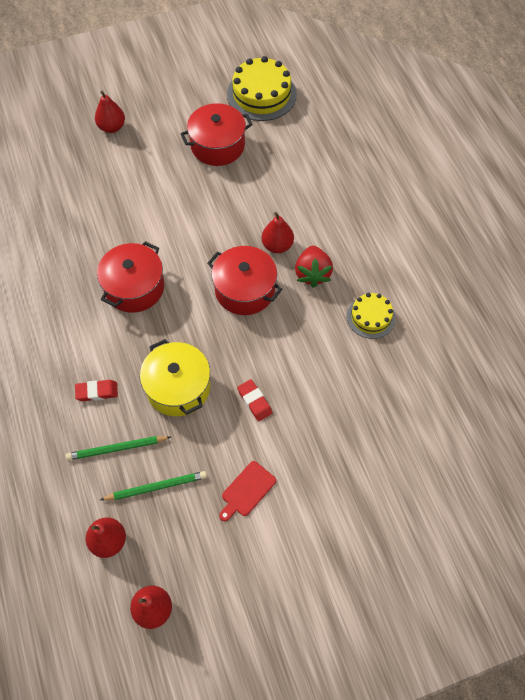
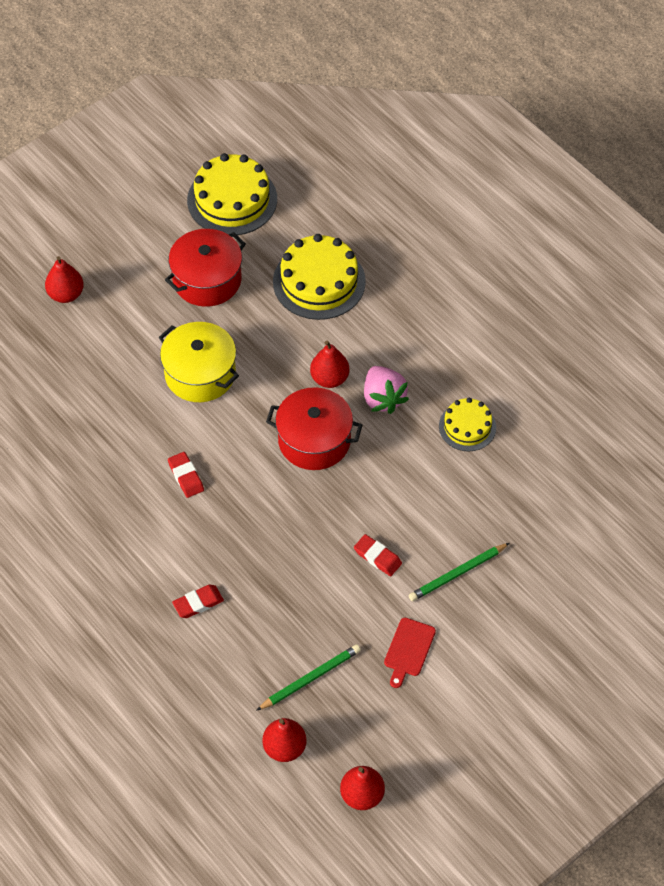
camera: 20 degrees left, 5 degrees down
green pencil [66,436,171,461] -> green pencil moved to [409,543,510,601]
red pot [97,241,164,313] -> red eraser [168,452,204,498]
yellow pot [140,339,210,416] -> yellow pot moved to [158,322,239,402]
red strawberry [295,246,333,288] -> pink strawberry [364,366,409,414]
none -> yellow cake [273,234,366,320]

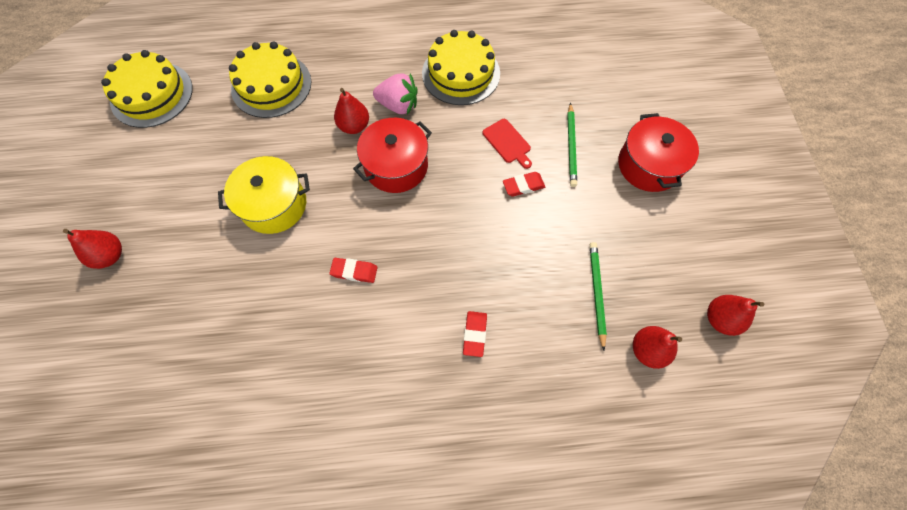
camera: 55 degrees left, 10 degrees up
red pot [165,229,246,307] -> red pot moved to [618,113,699,192]
red cutting board [384,618,436,688] -> red cutting board moved to [483,119,532,169]
yellow cake [439,398,496,451] -> yellow cake [422,30,500,105], size x1.69

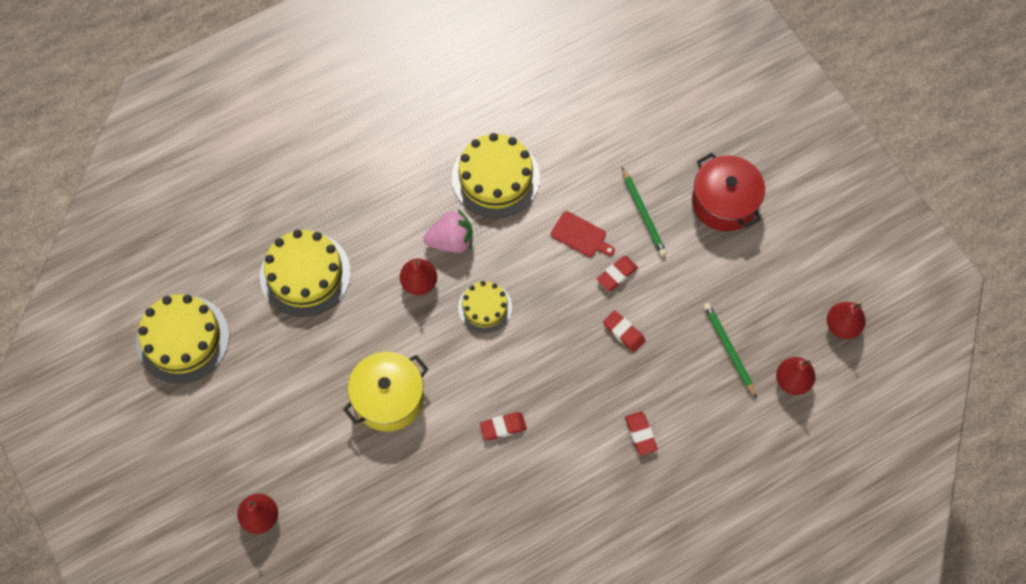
camera: 25 degrees left, 0 degrees up
red pot [353,118,432,193] -> yellow cake [458,281,512,333]
none -> red eraser [603,310,646,352]

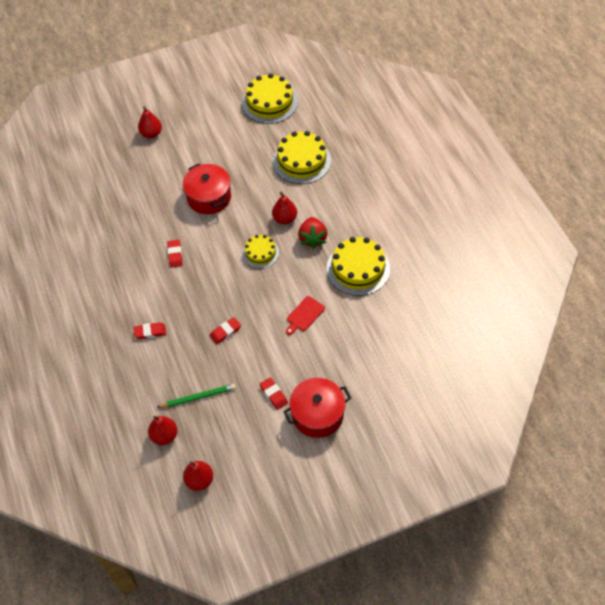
camera: 100 degrees right, 10 degrees down
yellow pot [343,352,428,431] -> red pot [183,164,231,214]
pink strawberry [424,209,473,253] -> red strawberry [298,217,327,249]
red eraser [597,256,638,291] -> red eraser moved to [260,377,288,410]
green pencil [622,167,667,256] -> none

